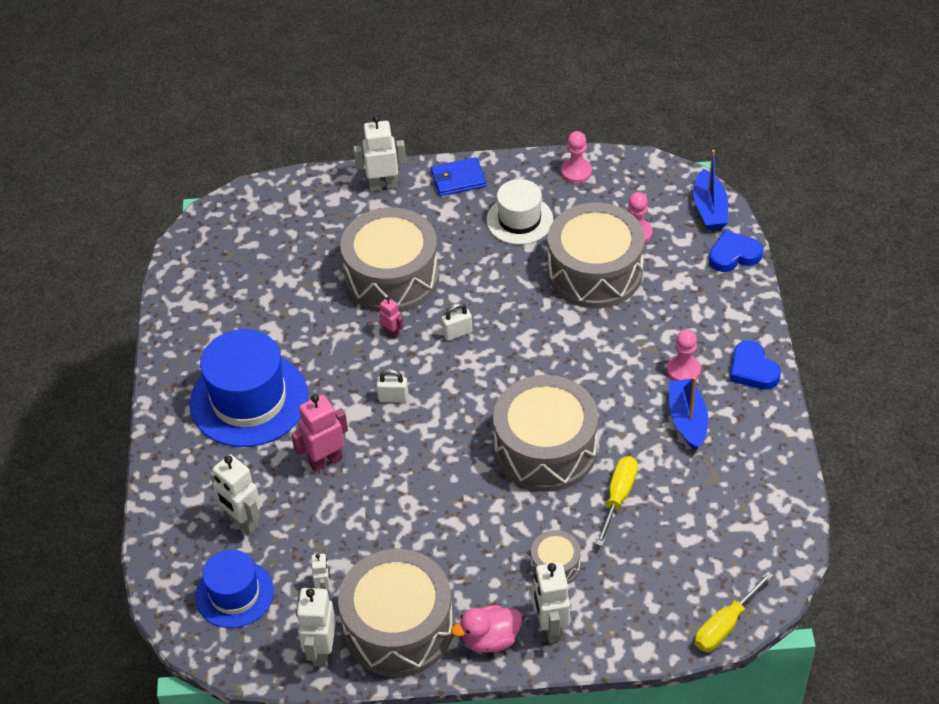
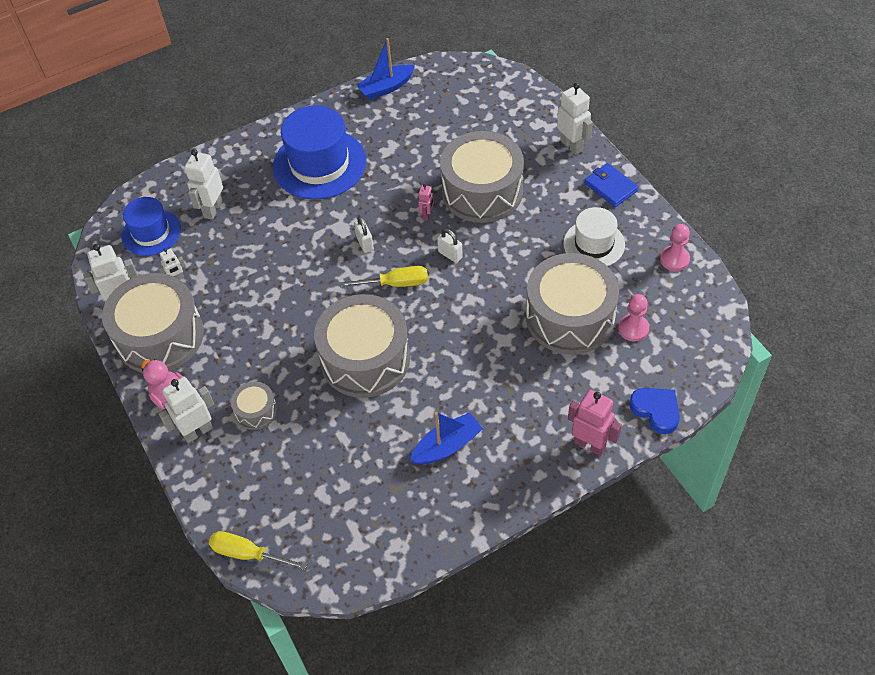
camera: 65 degrees right, 5 degrees up
pink robot [291,394,348,472] -> pink robot moved to [568,390,622,456]
yellow screwdriver [596,456,638,546] -> yellow screwdriver moved to [340,266,428,287]
pink pawn [667,329,701,381] -> none
blue boat [693,150,728,230] -> blue boat moved to [356,38,415,100]
blue heart [730,341,781,390] -> none

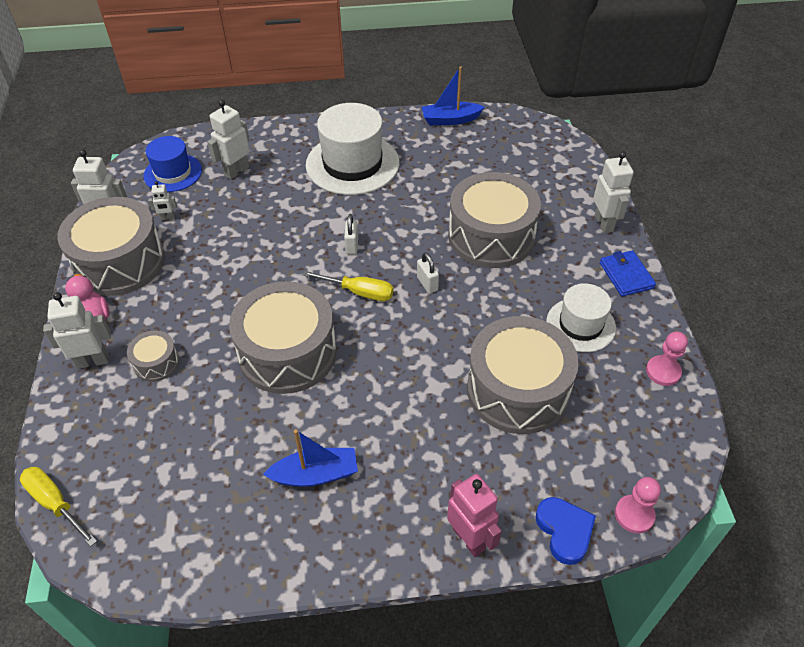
camera: 20 degrees right, 5 degrees down
blue hat [273,105,366,200] -> white hat [306,103,399,195]
pink robot [418,184,434,221] -> none
pink pawn [618,294,649,342] -> pink pawn moved to [615,477,661,534]

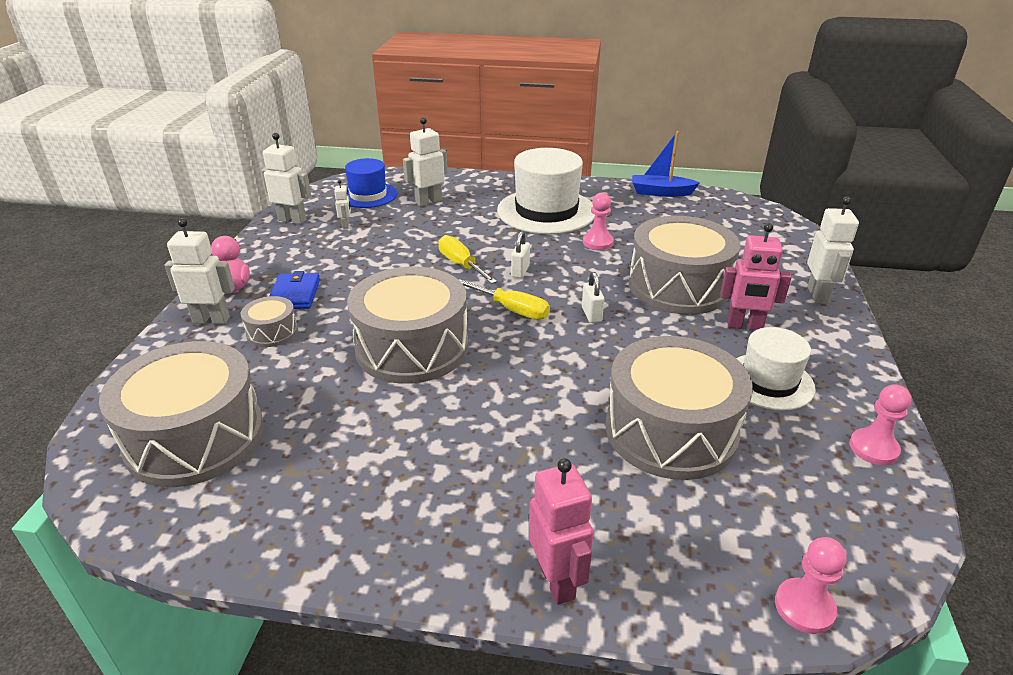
camera: 15 degrees right, 15 degrees down
yellow screwdriver [20,467,97,546] -> yellow screwdriver moved to [438,235,497,284]
grey drum [57,197,165,296] -> grey drum moved to [99,341,264,487]
white robot [148,181,177,220] -> white robot turned 105 degrees counterclockwise [334,180,351,229]
blue boat [263,430,358,487] -> none
blue heart [535,497,596,565] -> none
blue wallet [600,250,656,296] -> blue wallet moved to [270,271,320,309]
none -> pink pawn [583,192,614,250]
none -> pink robot [721,223,792,330]

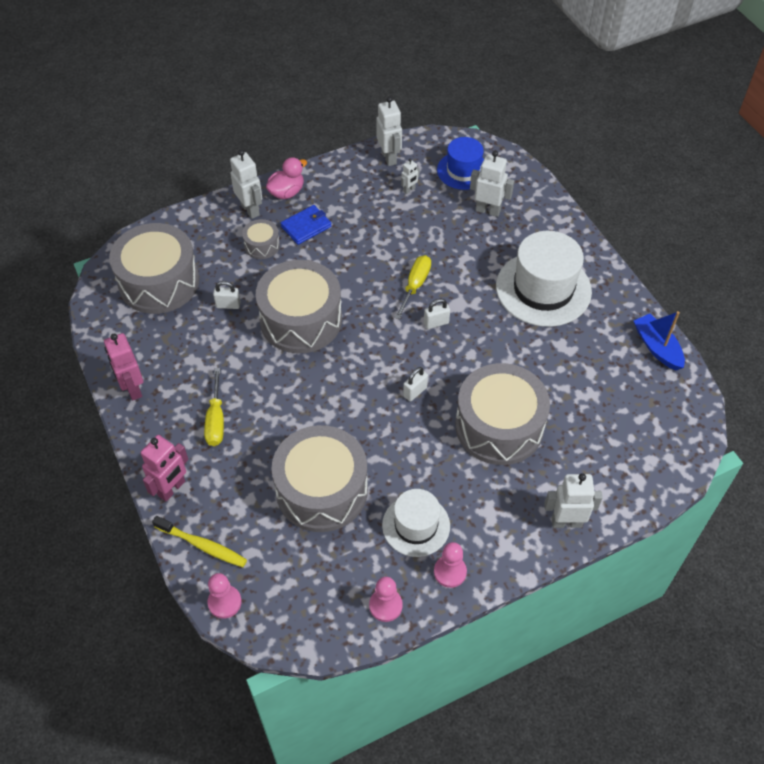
camera: 55 degrees right, 20 degrees up
yellow screwdriver [459,279,550,320] -> yellow screwdriver moved to [204,368,224,446]
pink pawn [583,192,614,250] -> pink pawn moved to [434,542,467,588]
pink robot [721,223,792,330] -> pink robot moved to [104,333,143,400]
white robot [807,197,859,304] -> white robot turned 150 degrees counterclockwise [544,473,603,528]
none -> yellow toothbrush [152,516,247,567]
none -> white padlock [213,281,241,309]

